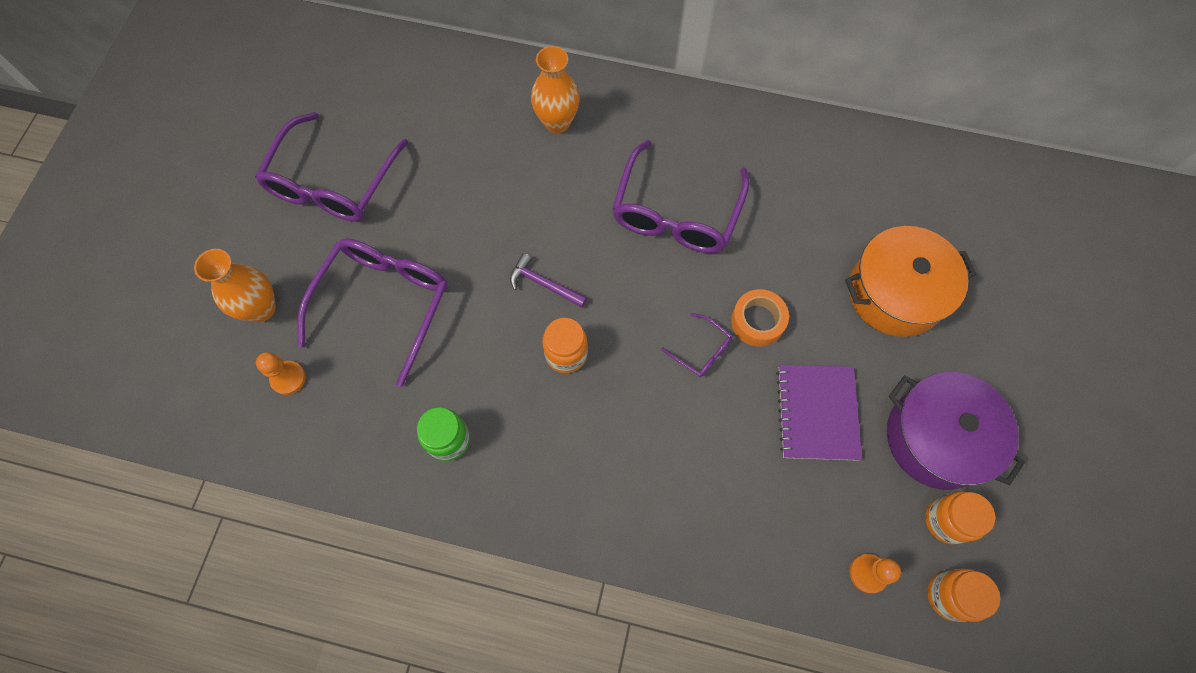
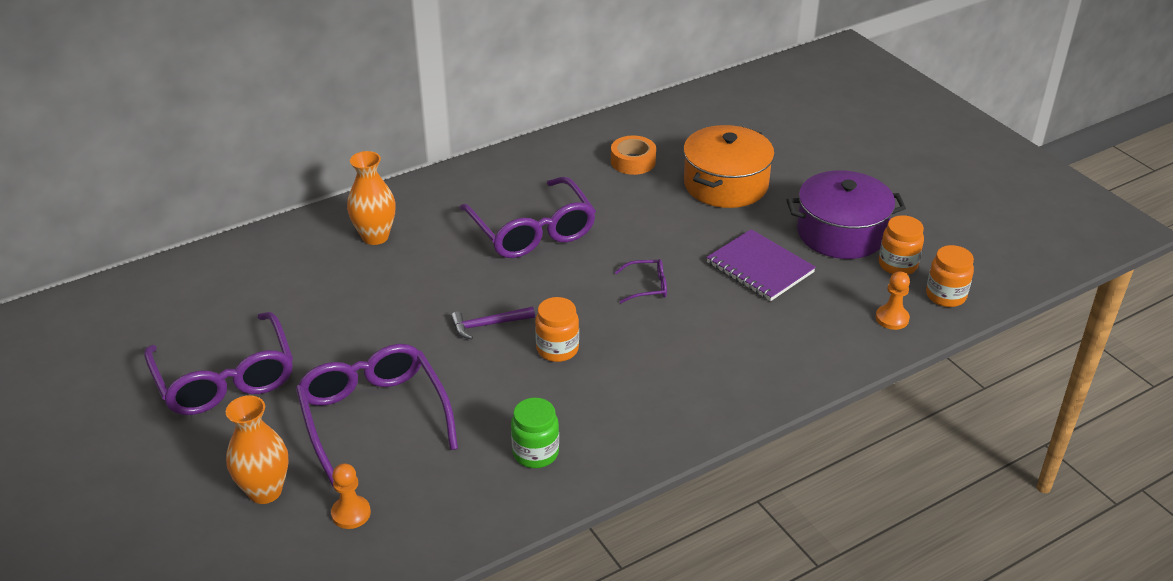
camera: 45 degrees left, 30 degrees down
orange tape [731,289,789,347] -> orange tape moved to [611,136,656,175]

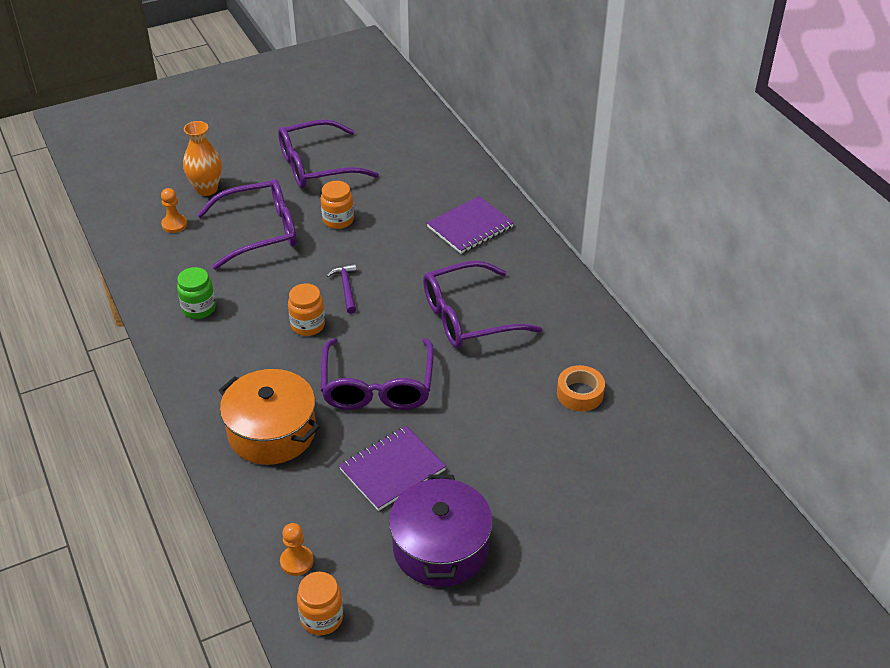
camera: 95 degrees right, 5 degrees up
orange vase [347,151,396,245] -> purple notebook [427,196,514,254]
purple glasses [615,259,667,303] -> purple glasses [321,338,434,410], size x2.28
orange pot [683,125,775,208] -> orange pot moved to [218,369,320,465]
orange jar [879,215,924,275] -> orange jar moved to [321,181,354,229]

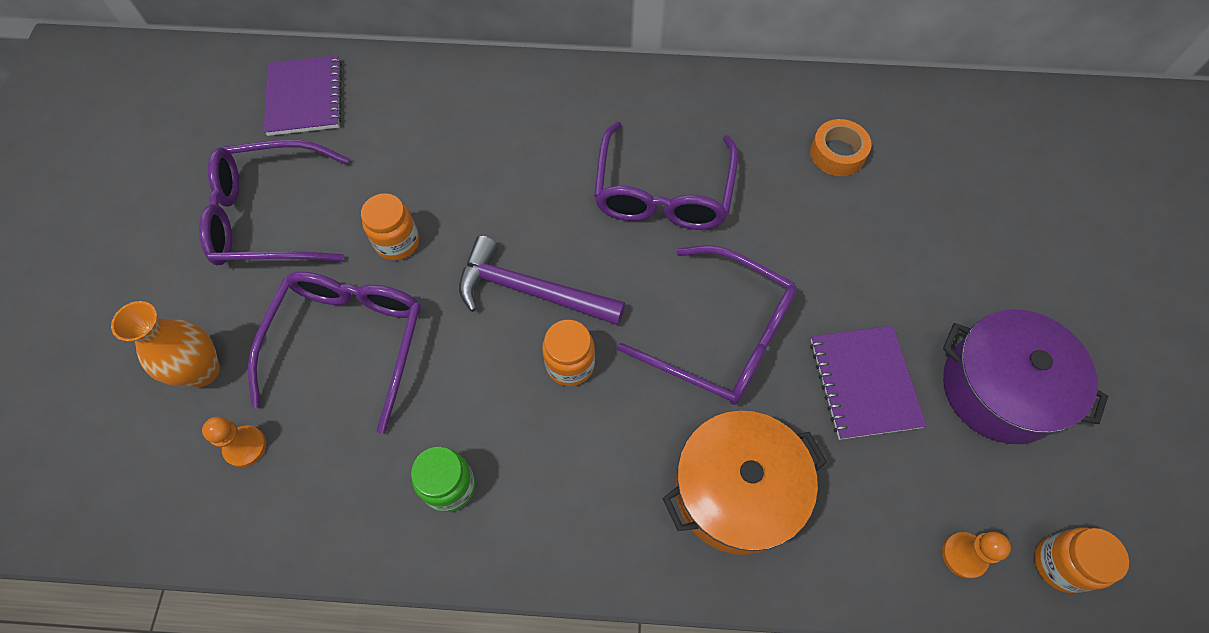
camera: 60 degrees left, 20 degrees up
purple glasses [278,119,379,189] -> purple glasses turned 75 degrees clockwise [199,140,349,265]
purple hammer [327,263,357,314] -> purple hammer [459,236,625,325], size x1.80
purple notebook [427,196,514,254] -> purple notebook moved to [264,55,342,136]

